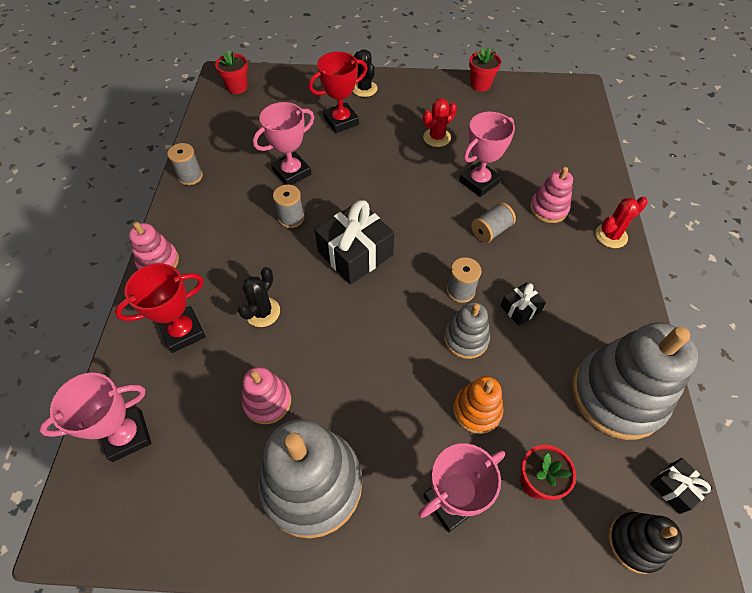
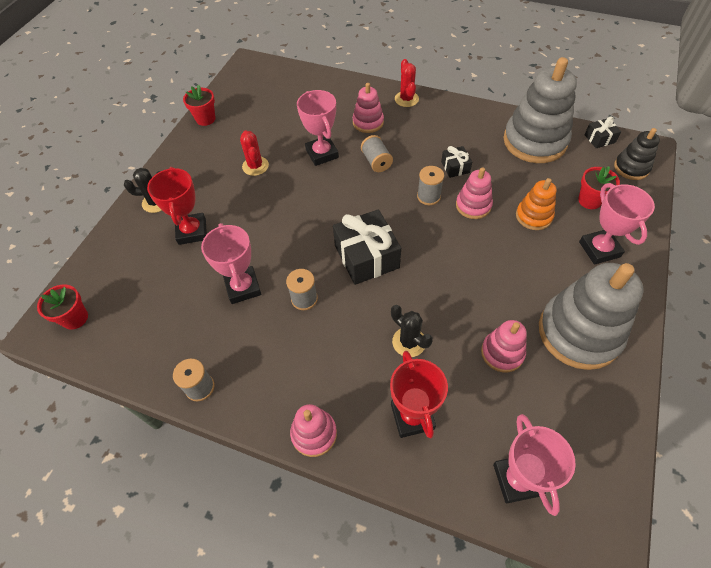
camera: 70 degrees left, 0 degrees up
grey stacking toy [444,302,490,359] -> pink stacking toy [456,167,493,219]

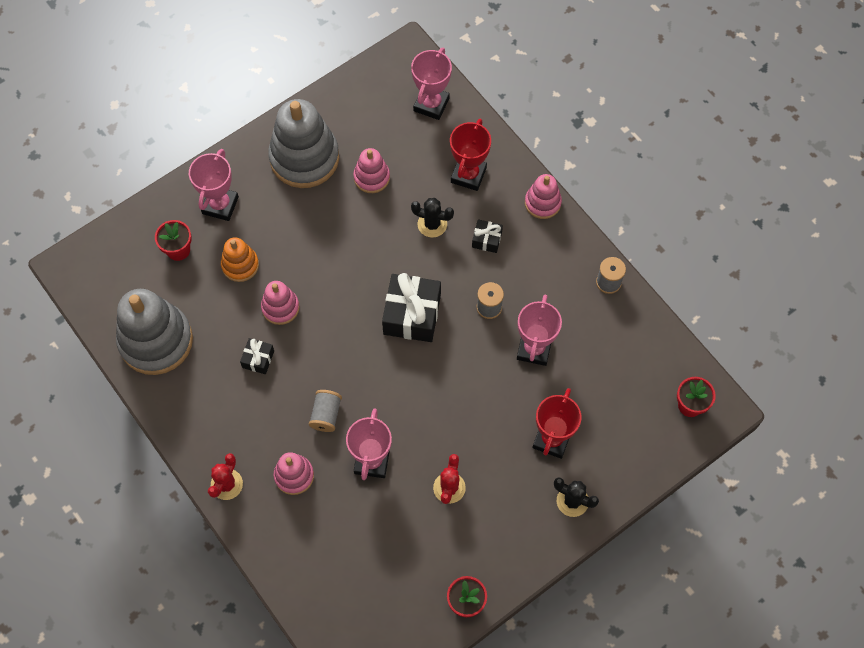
camera: 150 degrees left, 10 degrees up
black cactus [391,305,433,357] -> black cactus turned 60 degrees counterclockwise [411,198,454,238]
grey spool [417,166,444,205] -> none
black gift [584,116,621,148] -> black gift moved to [472,219,503,253]
black stacking toy [614,128,660,180] -> none

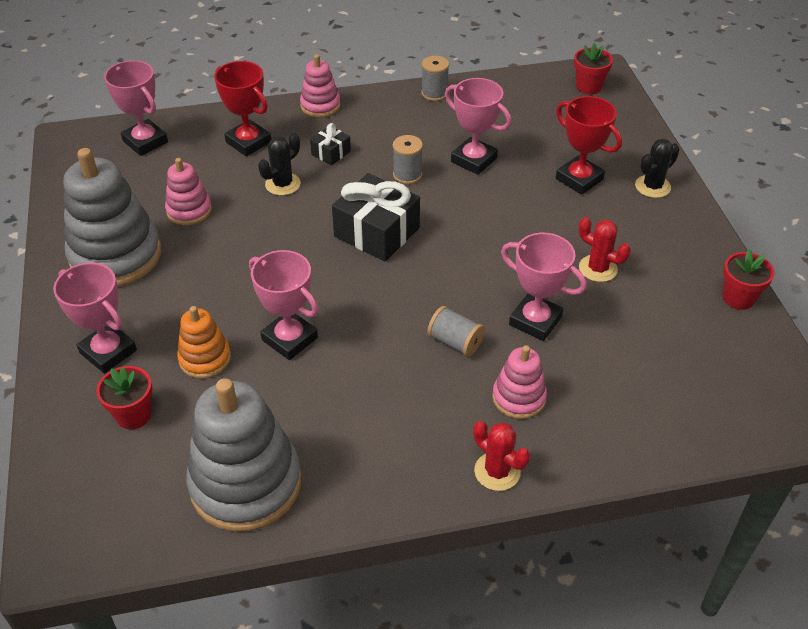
camera: 65 degrees left, 20 degrees down
black gift [240,338,274,374] -> none
pink stacking toy [261,281,300,325] -> pink trophy [249,250,319,360]

